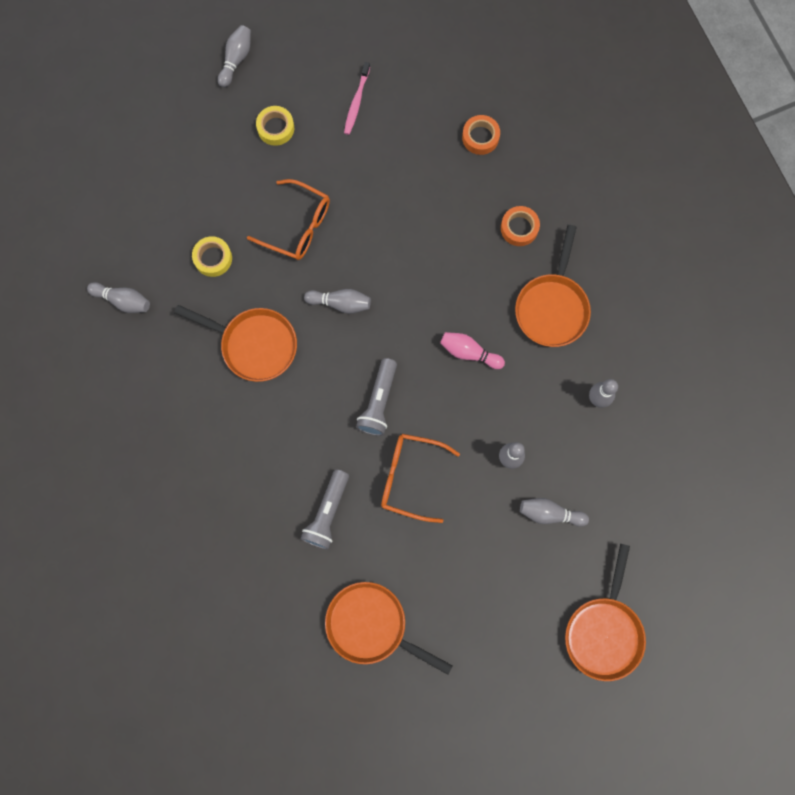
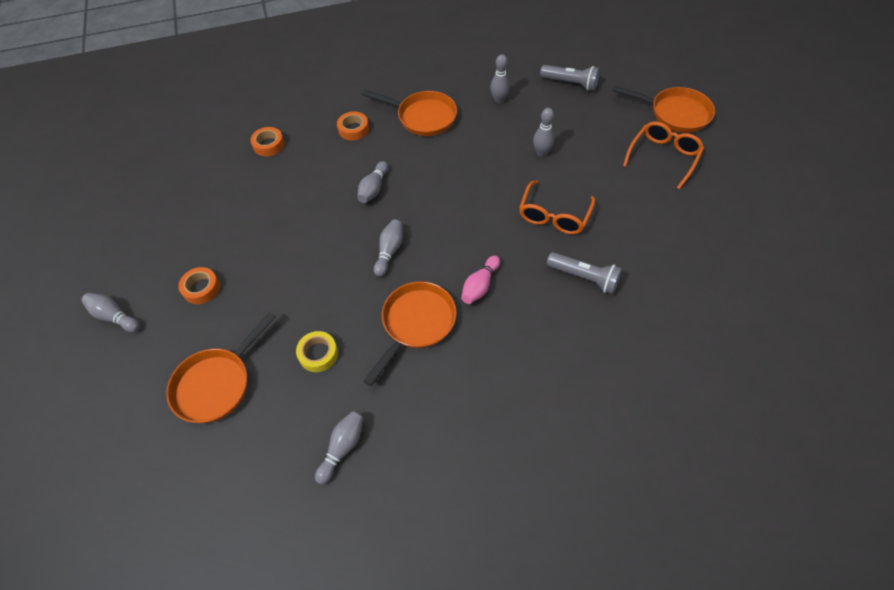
camera: 80 degrees left, 20 degrees down
orange glasses [247,179,330,260] -> orange glasses moved to [623,122,704,189]
yellow tape [256,106,294,146] -> orange tape [178,267,220,304]
orange pan [325,582,453,675] -> orange pan moved to [166,312,276,423]
pink toothbrush [344,62,370,135] -> none
grey flashlight [356,358,397,436] -> grey flashlight moved to [540,65,600,91]
pink bowling pin [440,332,505,369] -> pink bowling pin moved to [461,256,500,304]
grey bowling pin [520,498,589,527] -> grey bowling pin moved to [357,161,388,203]

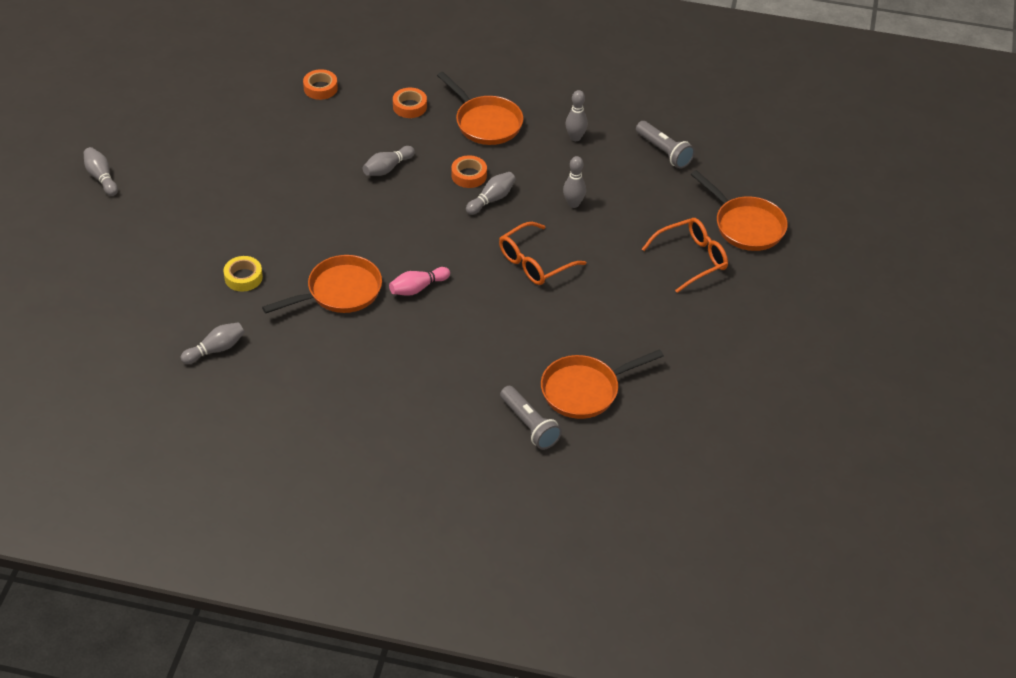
camera: 25 degrees right, 10 degrees down
orange pan [166,312,276,423] -> orange pan moved to [541,349,664,419]
orange tape [178,267,220,304] -> orange tape moved to [452,155,487,188]
grey bowling pin [374,220,403,277] -> grey bowling pin moved to [466,172,516,215]
grey flashlight [547,252,622,294] -> grey flashlight moved to [500,386,562,450]

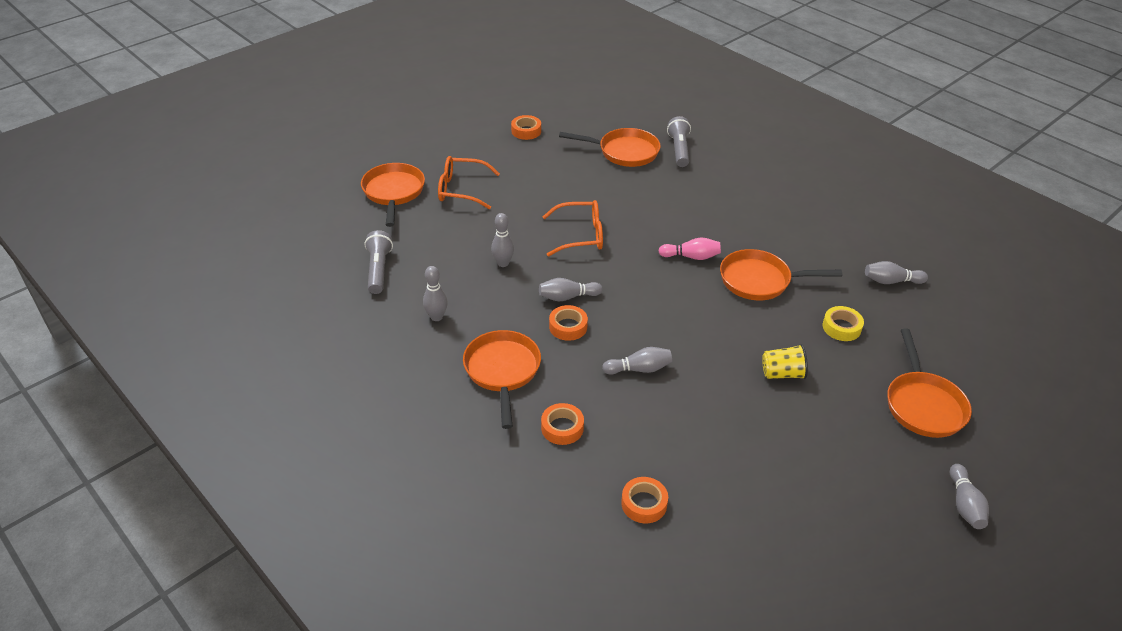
camera: 145 degrees left, 5 degrees down
none -> orange tape [511,115,541,140]
none -> yellow cup [762,344,808,379]
none -> orange pan [887,328,972,438]

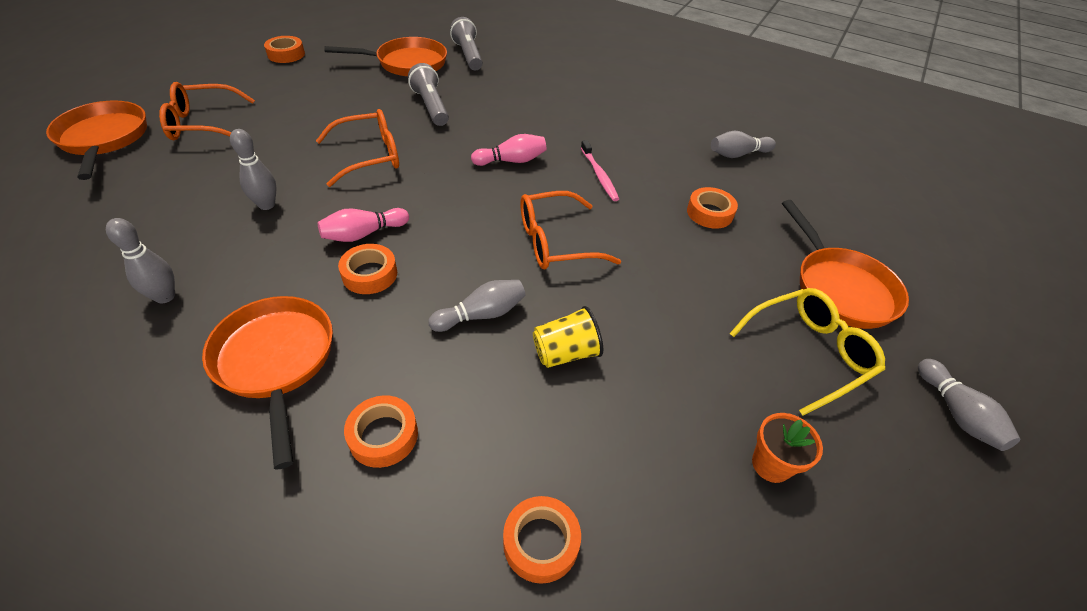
camera: 20 degrees left, 5 degrees up
grey flashlight [364,230,393,294] -> grey flashlight moved to [408,63,449,126]
grey bowling pin [539,278,603,301] -> pink bowling pin [318,208,409,242]
orange pan [720,249,842,300] -> pink toothbrush [581,140,619,201]
yellow cup [762,344,808,379] -> yellow cup moved to [533,306,603,368]
yellow tape [823,306,864,341] -> orange tape [687,187,738,229]
none -> orange glasses [520,191,621,269]
none -> yellow glasses [729,288,885,416]
none -> orange flower pot [752,413,823,483]

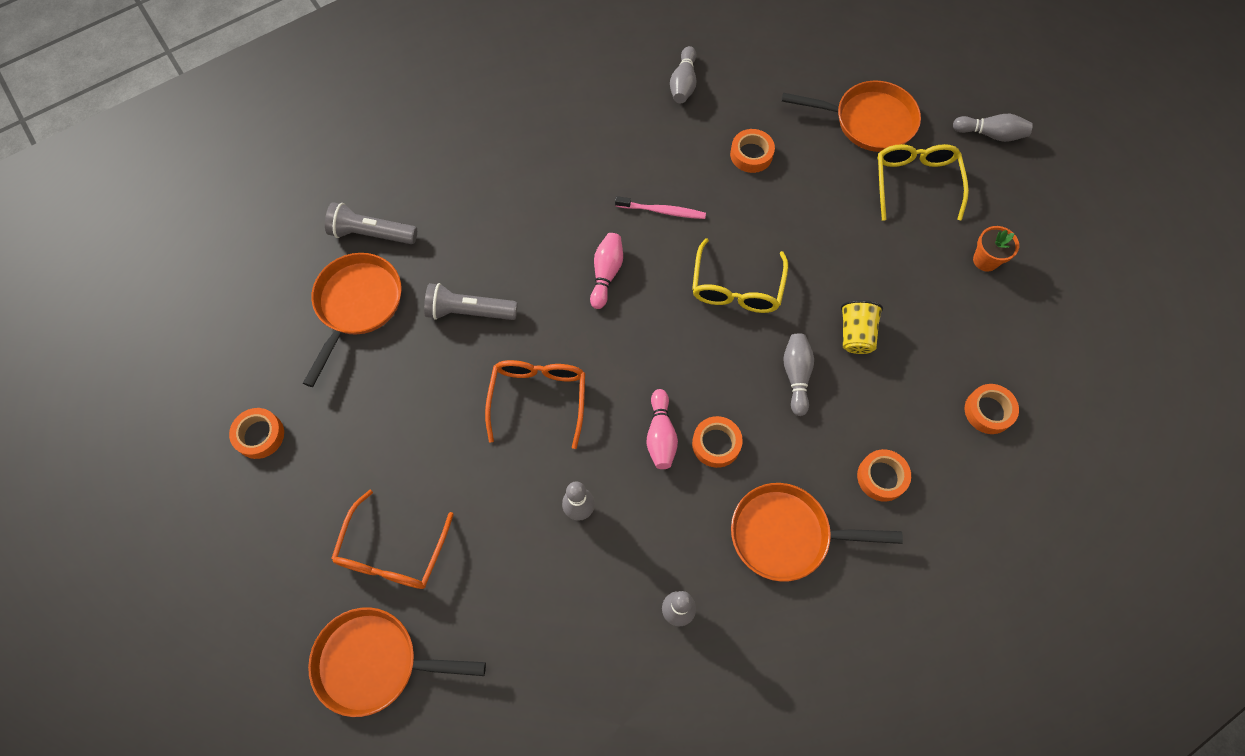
camera: 60 degrees left, 20 degrees up
orange glasses [520,191,621,269] -> yellow glasses [692,238,788,313]

